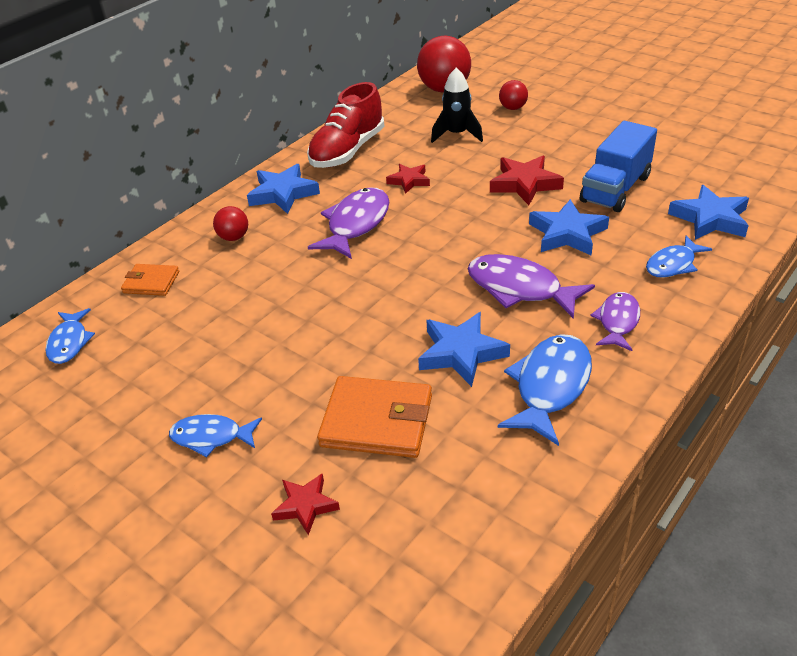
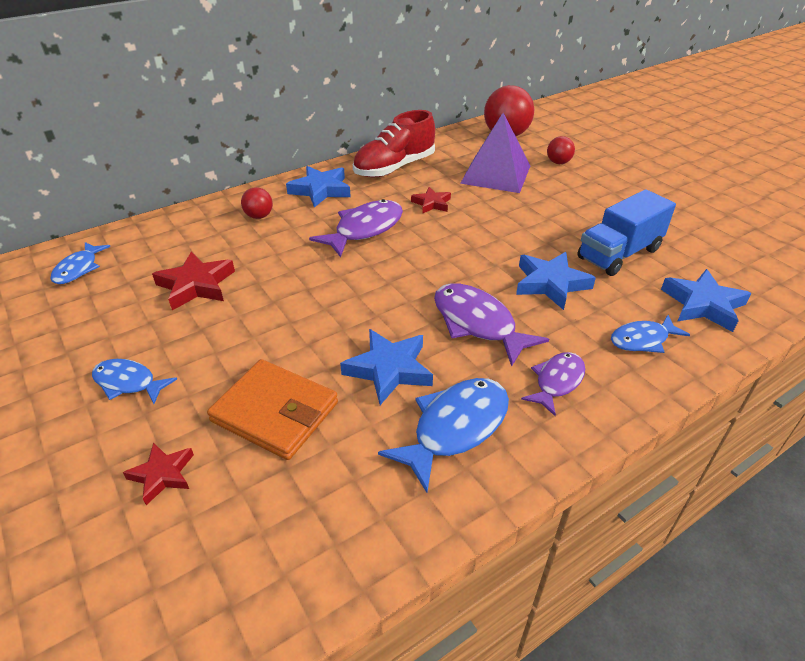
camera: 15 degrees right, 0 degrees up
orange wallet [121,264,179,296] -> none
black rocket [431,68,483,143] -> purple pyramid [460,113,530,193]
red star [490,156,564,205] -> red star moved to [152,251,235,310]

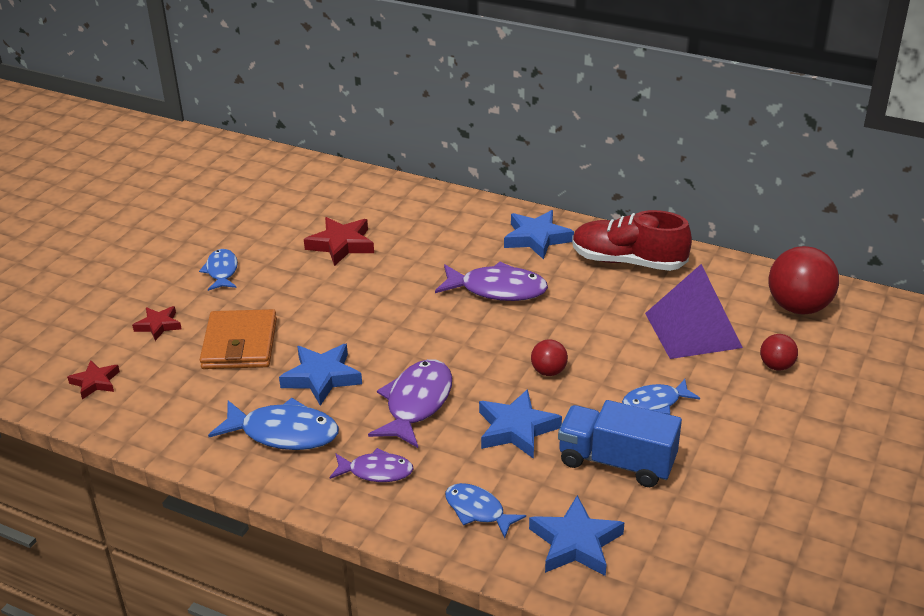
camera: 60 degrees right, 5 degrees down
blue fish [51,242,111,284] -> blue fish moved to [622,379,700,415]
red ball [241,187,273,219] -> red ball moved to [531,339,568,376]
red star [411,187,451,214] -> red star moved to [67,360,120,399]

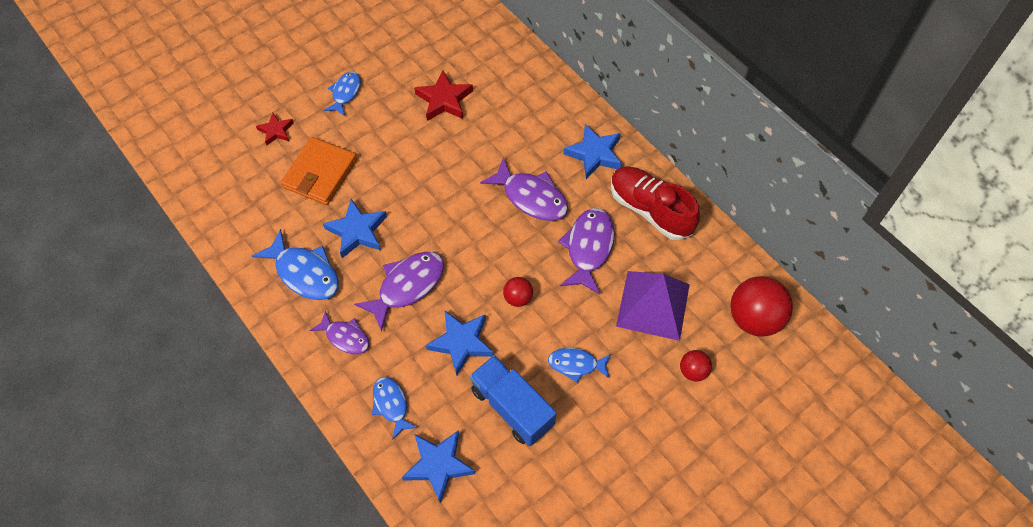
camera: 25 degrees right, 25 degrees up
red star [67,360,120,399] -> none
none -> purple fish [558,208,615,295]

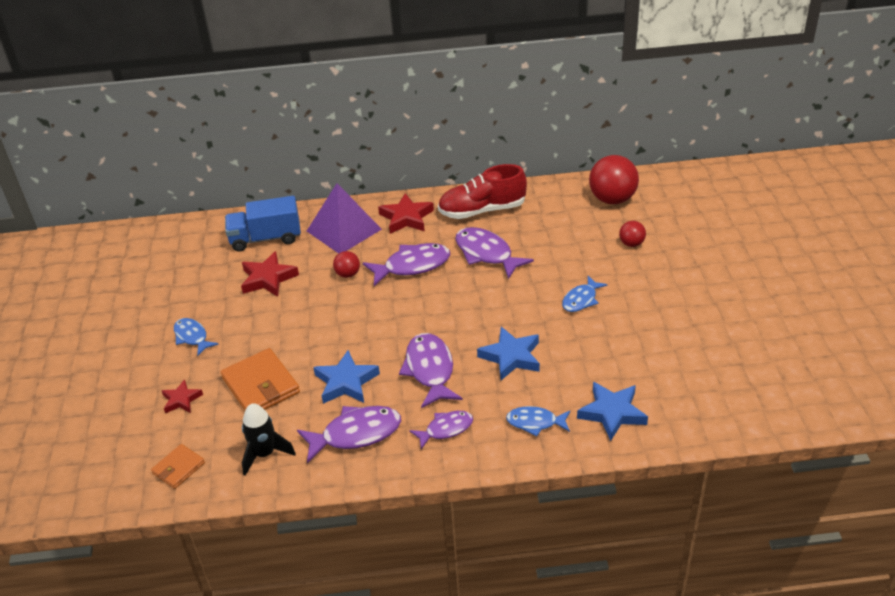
camera: 55 degrees left, 20 degrees down
blue fish [252,229,339,300] -> purple fish [297,406,401,463]
blue truck [470,355,556,446] -> blue truck moved to [225,196,301,252]
red ball [503,277,533,307] -> red ball moved to [333,251,360,278]
blue star [563,124,622,179] -> red star [378,193,434,234]
purple pyramid [616,271,690,341] -> purple pyramid moved to [307,183,382,254]
none -> orange wallet [151,444,205,489]
none -> black rocket [242,403,296,476]

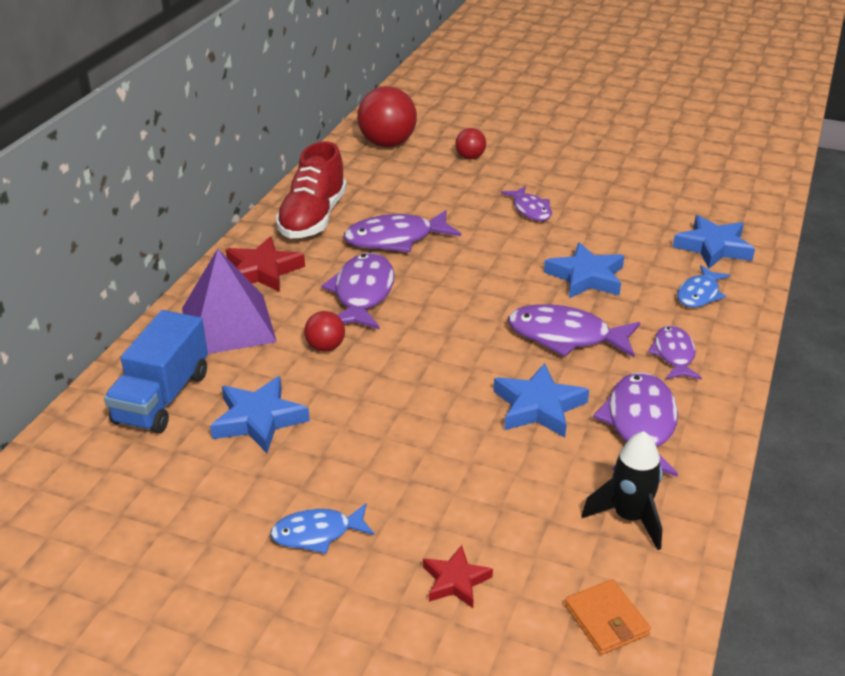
camera: 65 degrees left, 5 degrees down
orange wallet [221,348,300,410] -> none
red star [241,251,299,297] -> blue star [210,376,310,453]
blue fish [562,276,608,312] -> purple fish [501,186,552,221]

